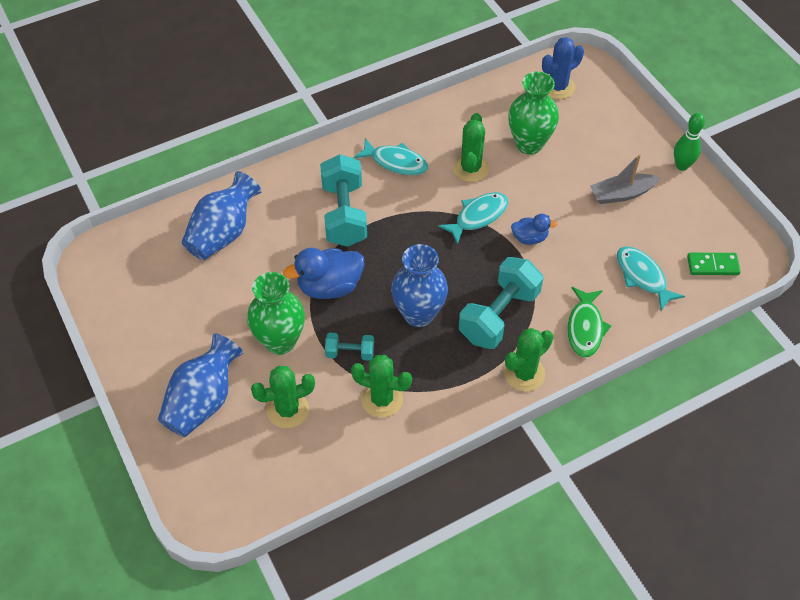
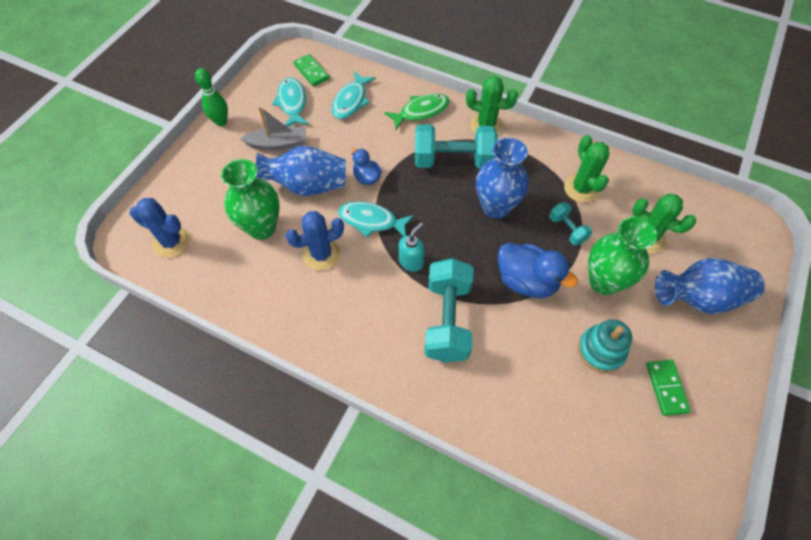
camera: 125 degrees left, 5 degrees up
blue vase [182,171,262,260] -> blue vase moved to [256,146,346,196]
turquoise dumbbell [320,154,367,247] -> turquoise dumbbell turned 45 degrees counterclockwise [424,258,473,363]
turquoise fish [354,138,428,175] -> turquoise fish moved to [272,77,309,126]
green cactus [453,113,489,182] -> blue cactus [286,211,344,271]
grey boat [590,154,660,204] -> grey boat turned 45 degrees counterclockwise [240,106,306,151]
none -> turquoise soap dispenser [399,223,425,272]
none -> turquoise stacking toy [578,319,632,373]
none -> green domino [646,360,691,416]

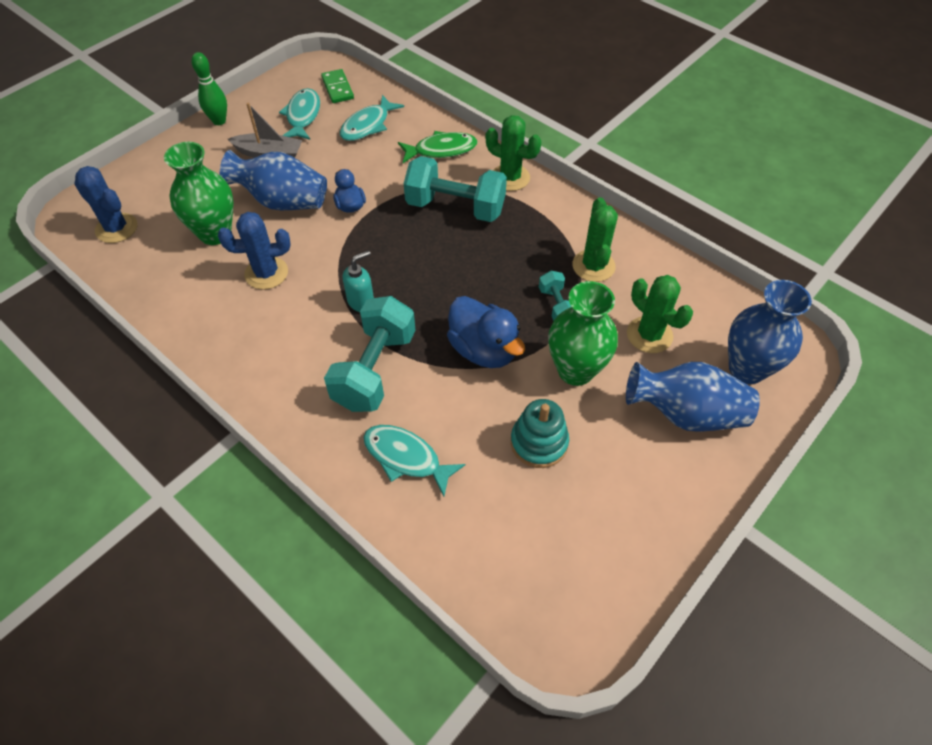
camera: 15 degrees right, 5 degrees down
turquoise fish [338,201,414,238] -> turquoise fish moved to [363,425,465,496]
blue vase [476,137,528,219] -> blue vase moved to [728,280,812,384]
green domino [646,360,691,416] -> none

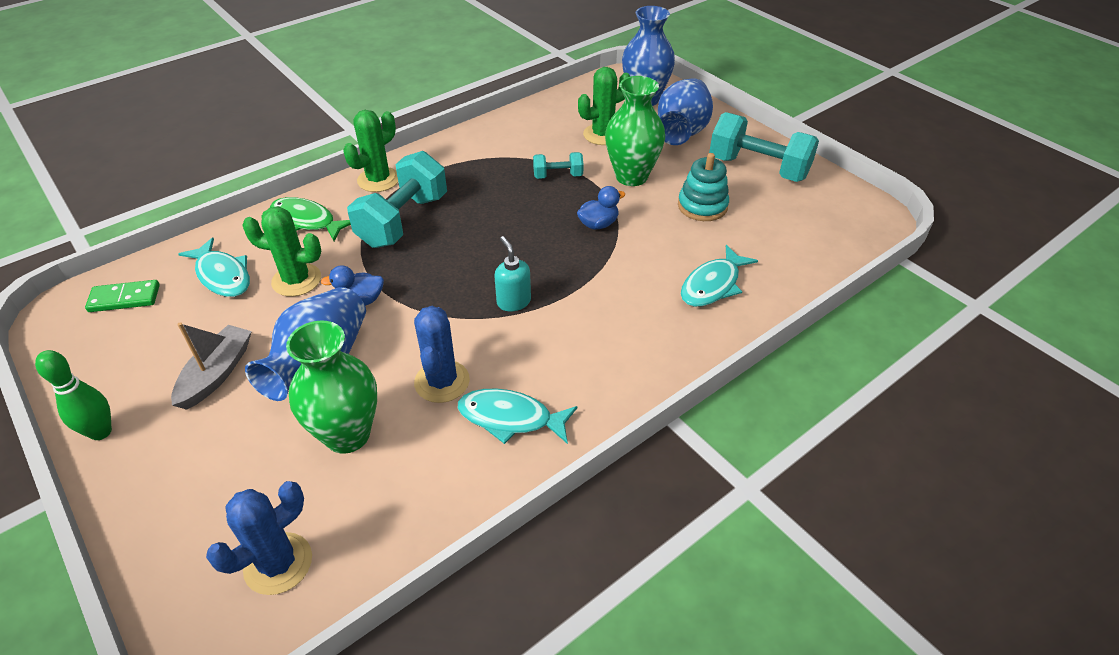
camera: 80 degrees left, 10 degrees down
turquoise fish [279,88,320,140] -> turquoise fish moved to [458,388,578,444]
turquoise dumbbell [324,296,416,412] -> turquoise dumbbell moved to [709,112,819,182]
green fish [398,131,478,163] -> green fish turned 60 degrees counterclockwise [270,197,351,241]
blue duck [447,296,525,368] -> blue duck [577,186,625,230], size x0.57
green cactus [572,197,618,282] -> green cactus moved to [242,206,321,297]

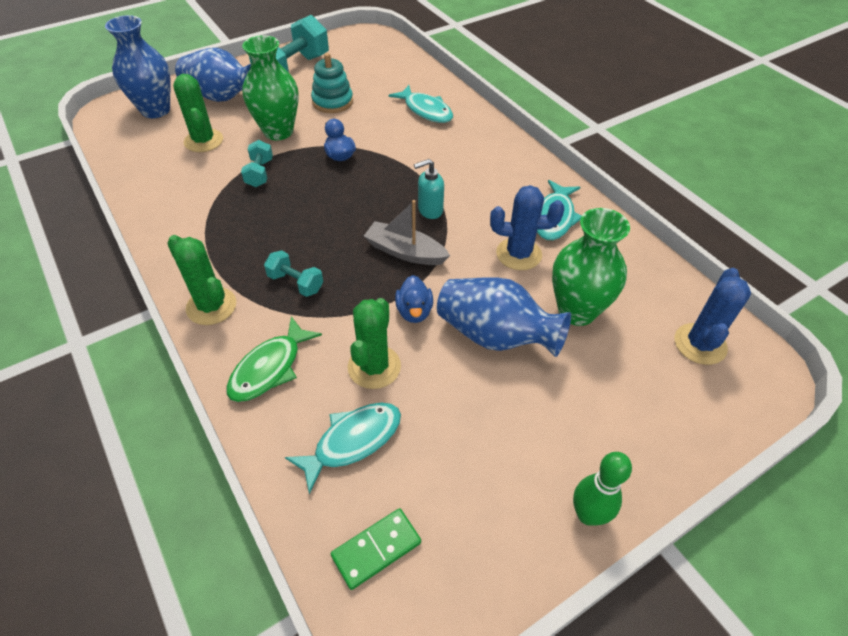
camera: 85 degrees left, 5 degrees up
green domino [85,280,160,312] -> green domino turned 60 degrees clockwise [331,508,421,590]
grey boat [171,322,252,410] -> grey boat moved to [364,200,450,265]
blue cactus [206,481,312,595] -> blue cactus turned 60 degrees clockwise [675,268,751,365]
turquoise dumbbell [347,151,447,248] -> turquoise dumbbell [264,250,323,297], size x0.50

